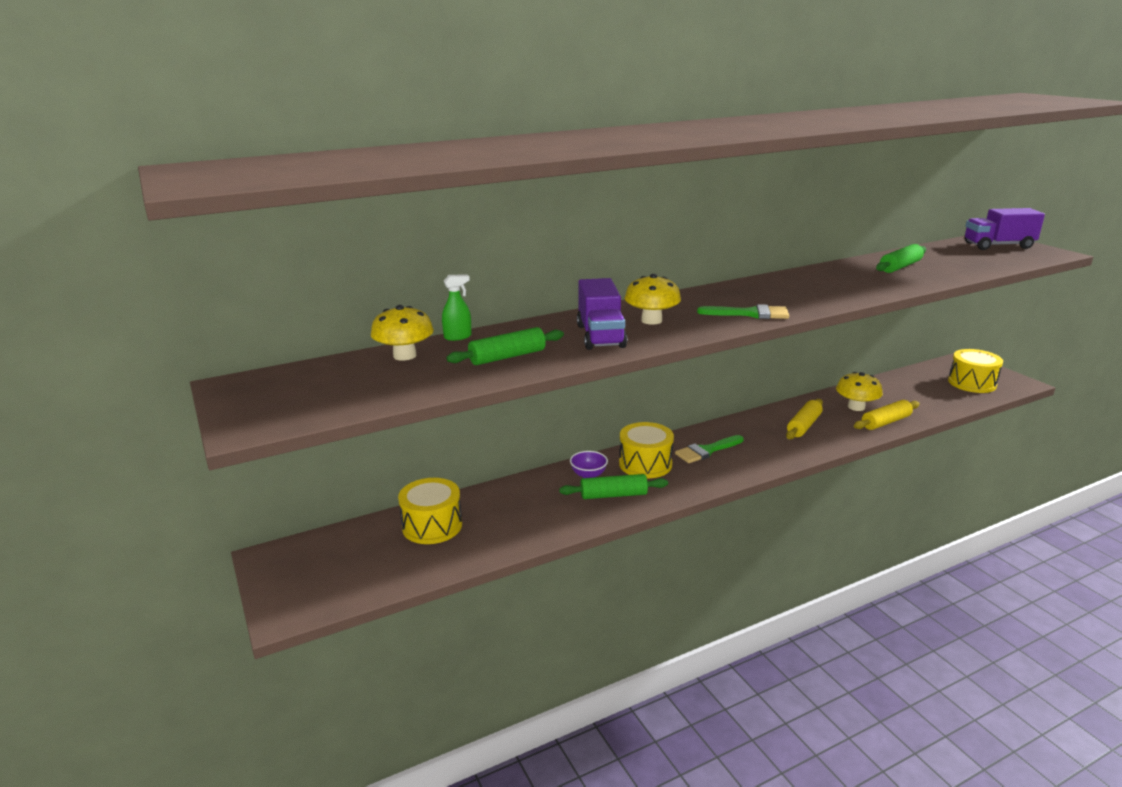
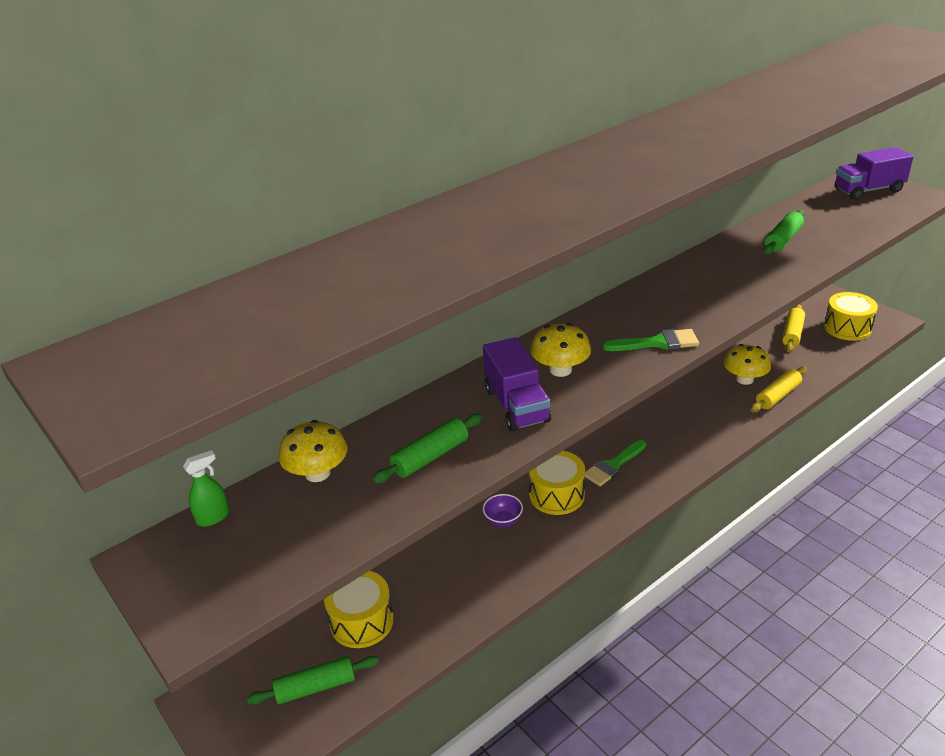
camera: 10 degrees left, 10 degrees up
green spray bottle [442,274,472,341] -> green spray bottle moved to [183,450,229,527]
green rolling pin [559,474,668,499] -> green rolling pin moved to [247,656,379,705]
yellow rolling pin [786,399,823,439] -> yellow rolling pin moved to [782,304,805,352]

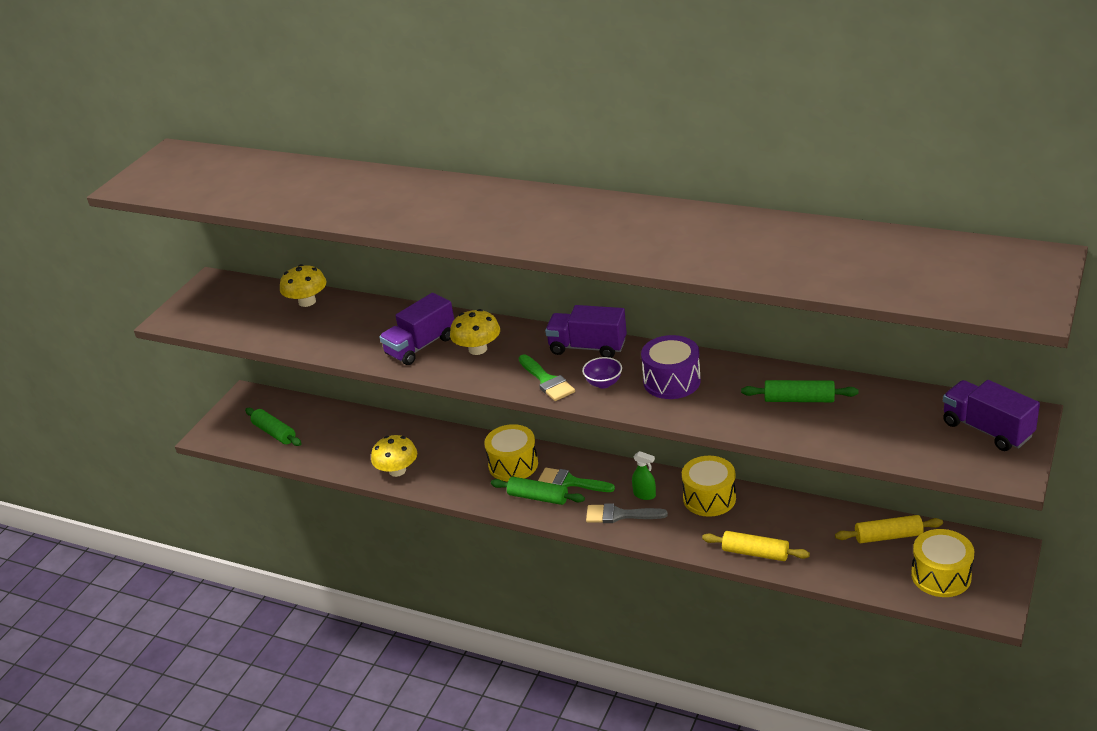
camera: 65 degrees right, 0 degrees up
green spray bottle [183,450,229,527] -> green spray bottle moved to [632,451,656,500]
yellow drum [324,571,394,648] -> yellow drum moved to [682,456,736,517]
green rolling pin [372,414,483,483] -> green rolling pin moved to [491,477,585,505]
purple bowl [483,494,523,527] -> purple bowl moved to [582,357,622,388]
yellow mushroom [724,344,771,385] -> yellow mushroom moved to [371,435,417,477]
none -> purple truck [545,305,627,358]
none -> grey brush [586,503,668,523]
none -> purple drum [641,335,701,399]

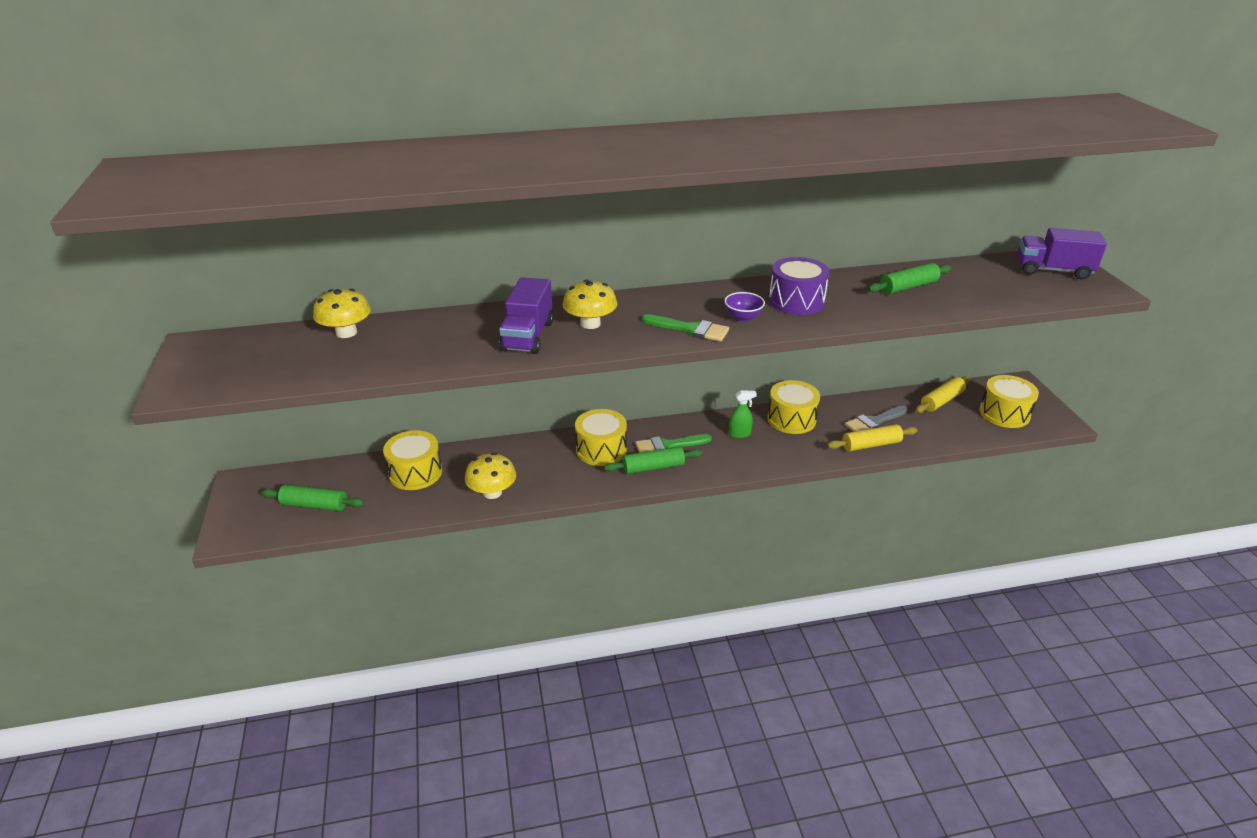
camera: 40 degrees left, 0 degrees up
purple truck [545,305,627,358] -> none
grey brush [586,503,668,523] -> grey brush moved to [845,406,908,432]
none -> yellow drum [383,430,442,490]

